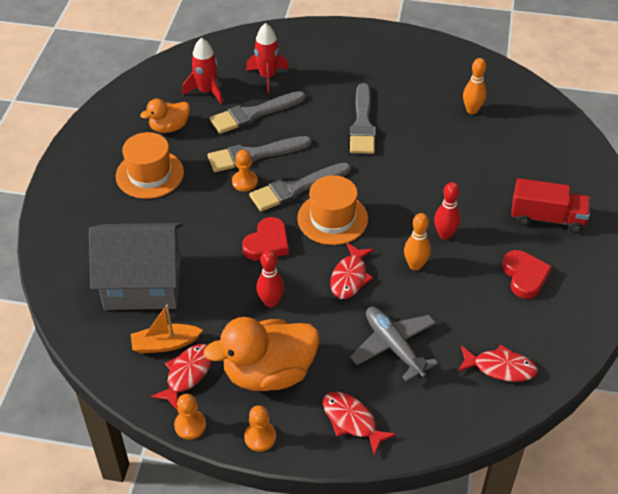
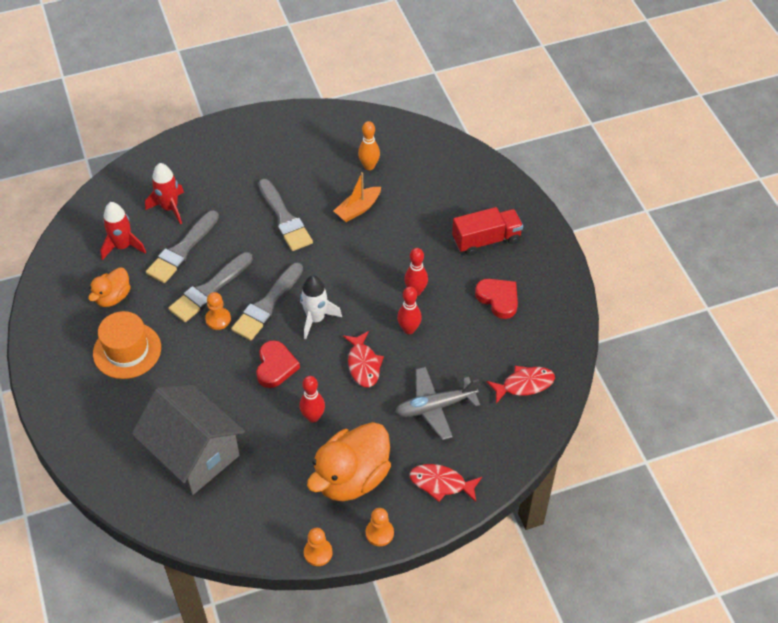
camera: 30 degrees left, 5 degrees up
grey house [89,223,182,310] -> grey house turned 75 degrees clockwise [131,385,245,495]
orange boat [131,304,203,354] -> orange boat moved to [334,172,381,222]
red fish [151,344,212,411] -> none
orange hat [297,175,368,245] -> white rocket [300,275,342,339]
grey plane [350,307,438,381] -> grey plane turned 45 degrees counterclockwise [395,367,480,440]
orange bowling pin [404,213,431,270] -> red bowling pin [397,286,422,334]

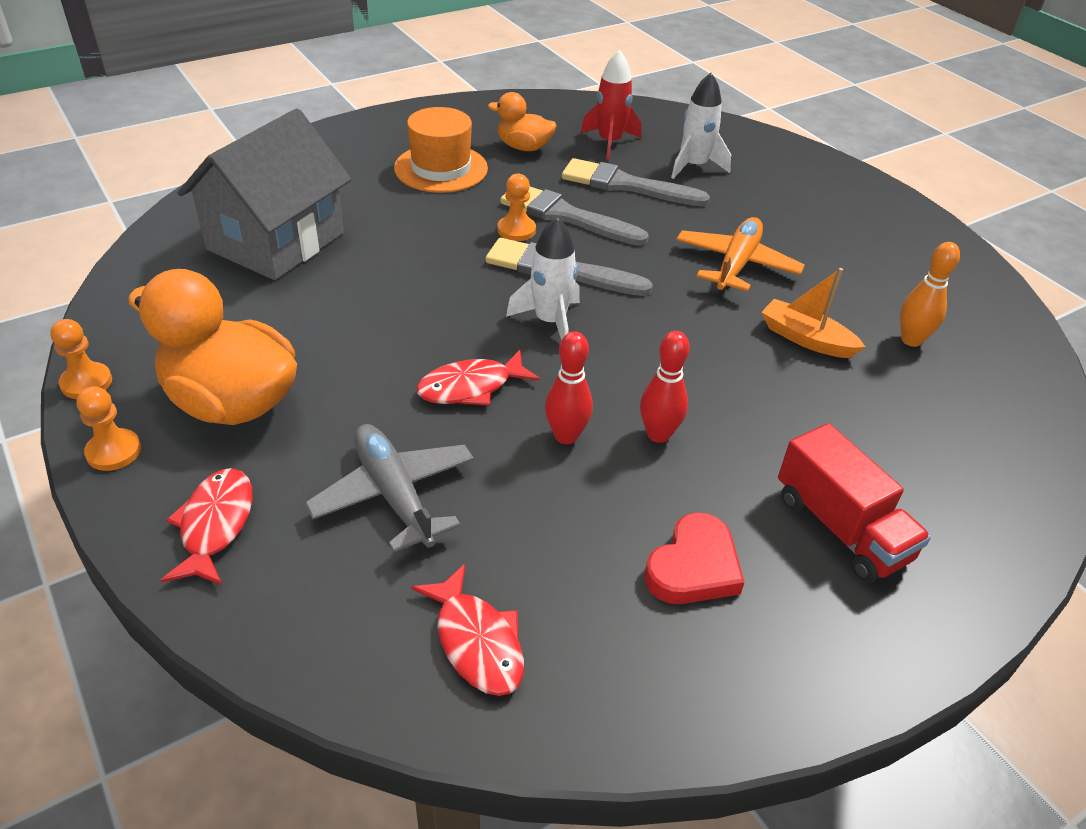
camera: 75 degrees right, 10 degrees down
red rocket [145,163,184,224] -> white rocket [671,73,731,179]
red heart [256,340,300,388] -> none
grey brush [258,179,313,251] -> orange plane [676,217,805,293]
red bowling pin [299,376,325,423] -> none

